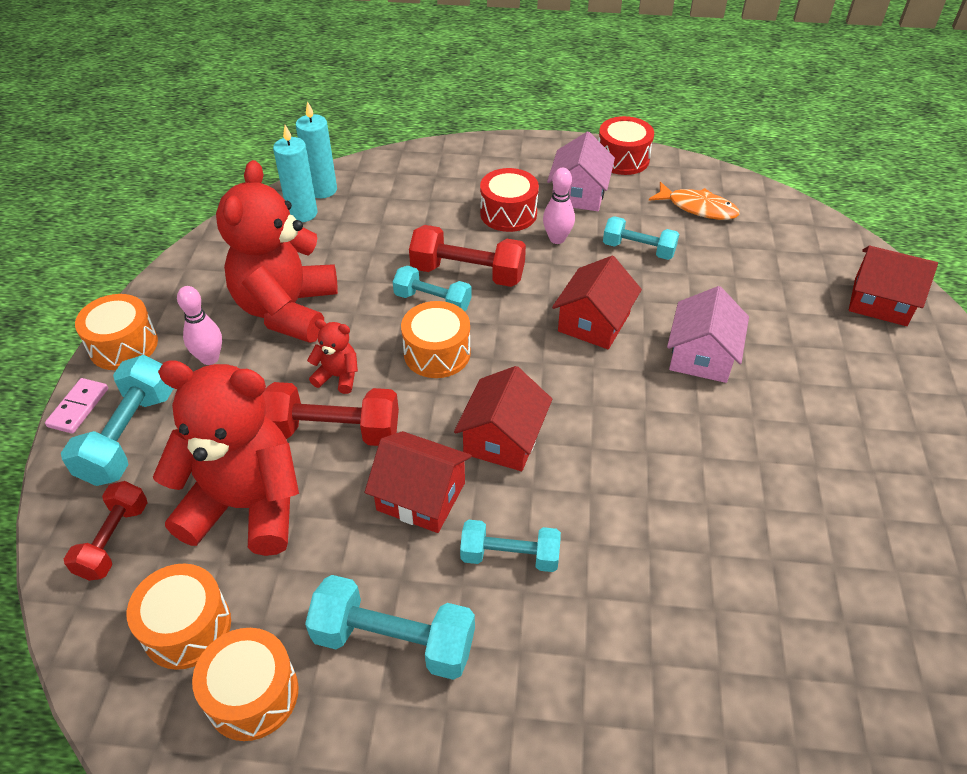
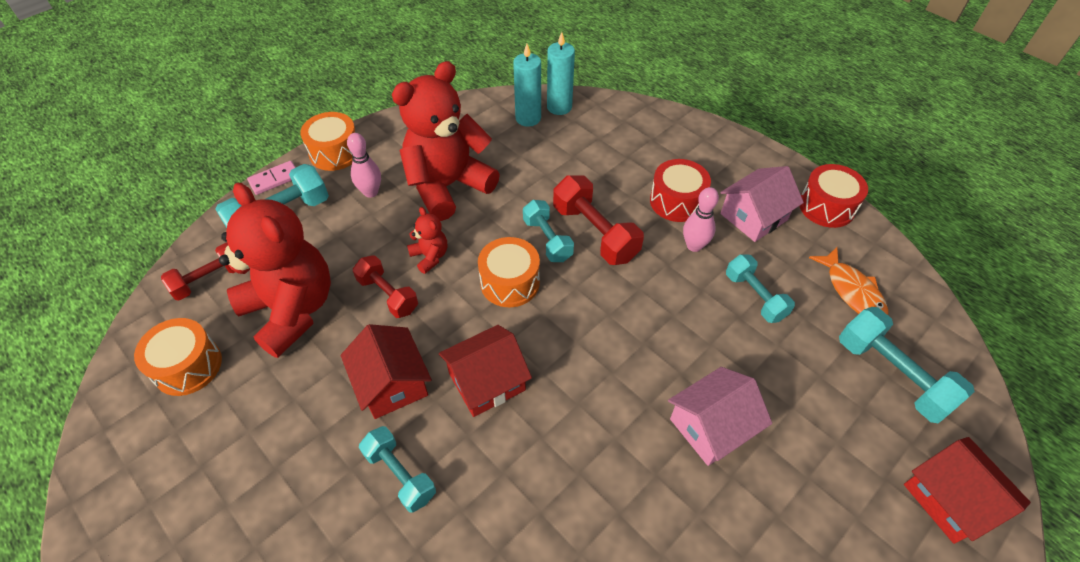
camera: 40 degrees right, 5 degrees up
orange drum [192,628,299,741] -> none
red dumbbell [263,382,399,446] -> red dumbbell [353,255,418,318], size x0.66
turquoise dumbbell [305,575,475,680] -> turquoise dumbbell moved to [839,307,975,424]
red house [552,256,642,349] -> none

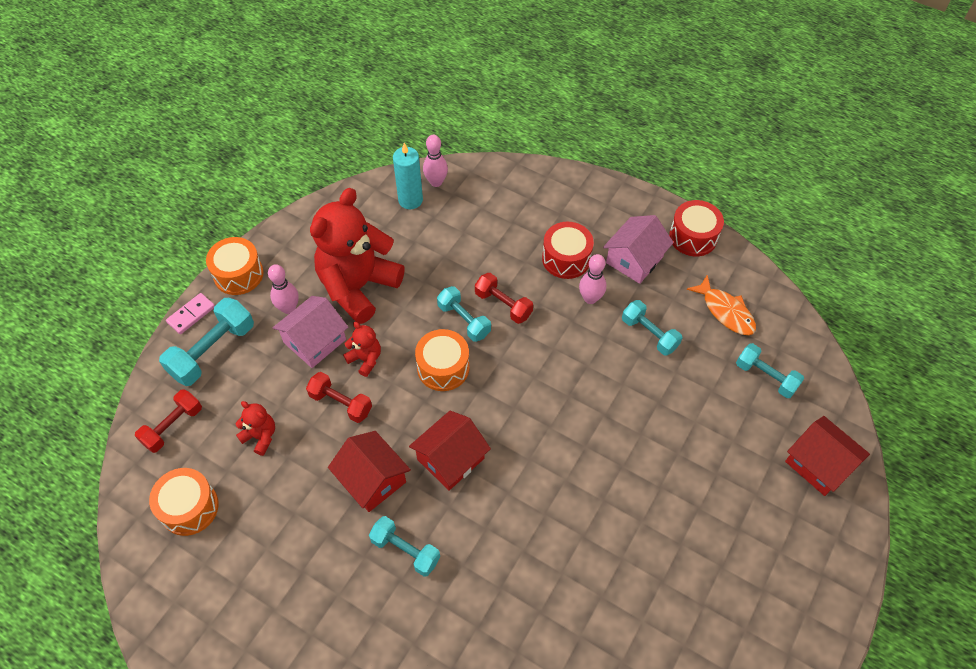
camera: 15 degrees left, 5 degrees up
red teddy bear [219,182,331,358] -> red teddy bear [235,401,275,456], size x0.43
turquoise candle [547,32,575,115] -> pink bowling pin [423,135,448,187]
red dumbbell [553,175,644,265] -> red dumbbell [475,273,533,324], size x0.66
pink house [668,367,772,466] -> pink house moved to [273,296,348,368]
turquoise dumbbell [839,307,975,424] -> turquoise dumbbell [736,343,804,398], size x0.66

